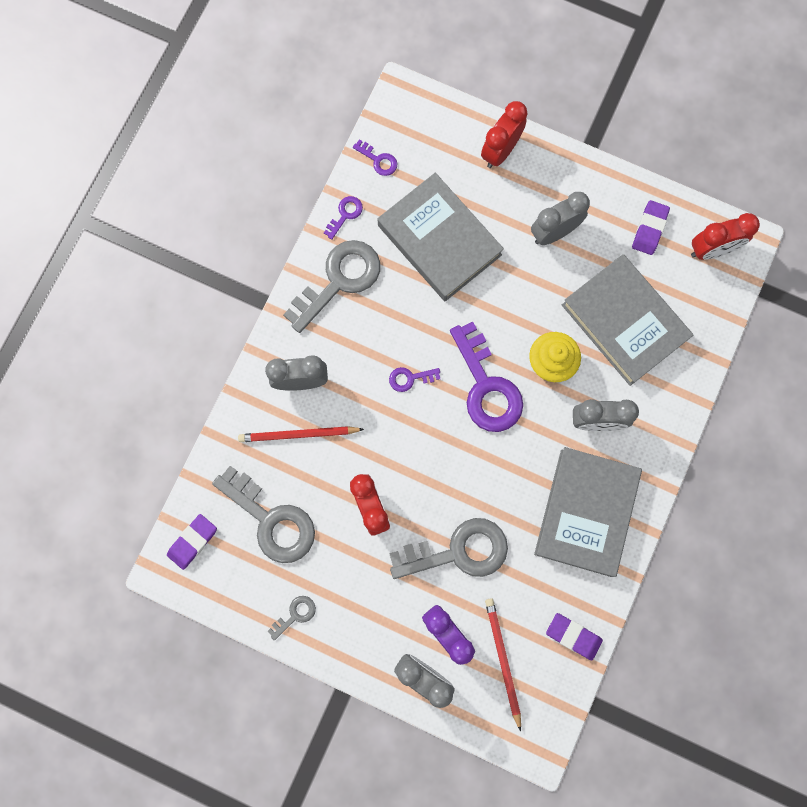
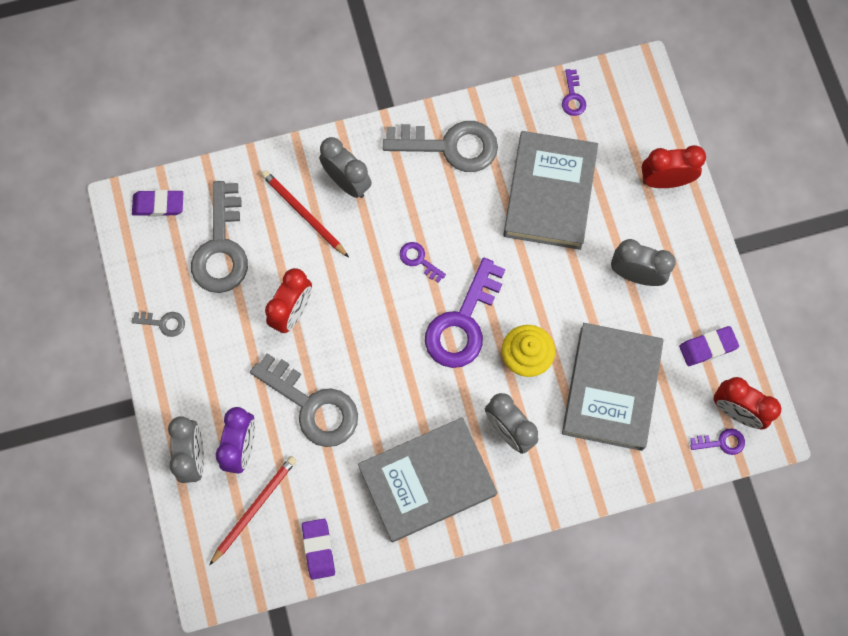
camera: 50 degrees right, 5 degrees down
purple key [324,196,363,240] -> purple key moved to [690,428,745,455]

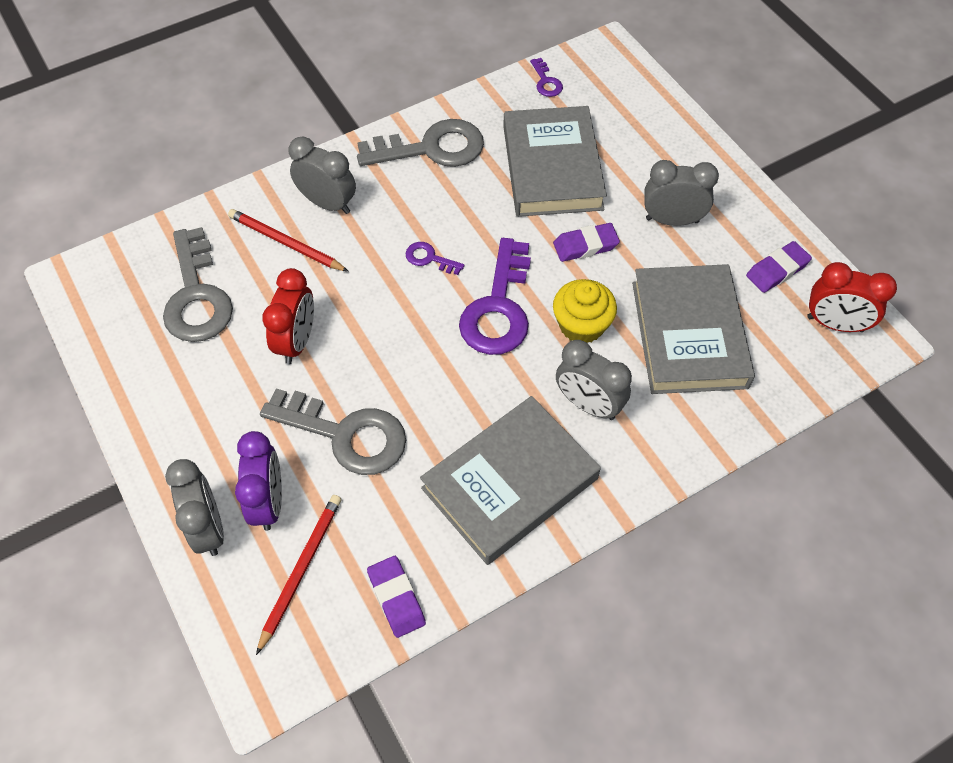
camera: 15 degrees left, 15 degrees down
purple eraser [132,190,183,216] -> purple eraser moved to [553,223,620,262]
grey key [132,311,185,337] -> none
red clock [641,145,706,188] -> none
purple key [690,428,745,455] -> none

